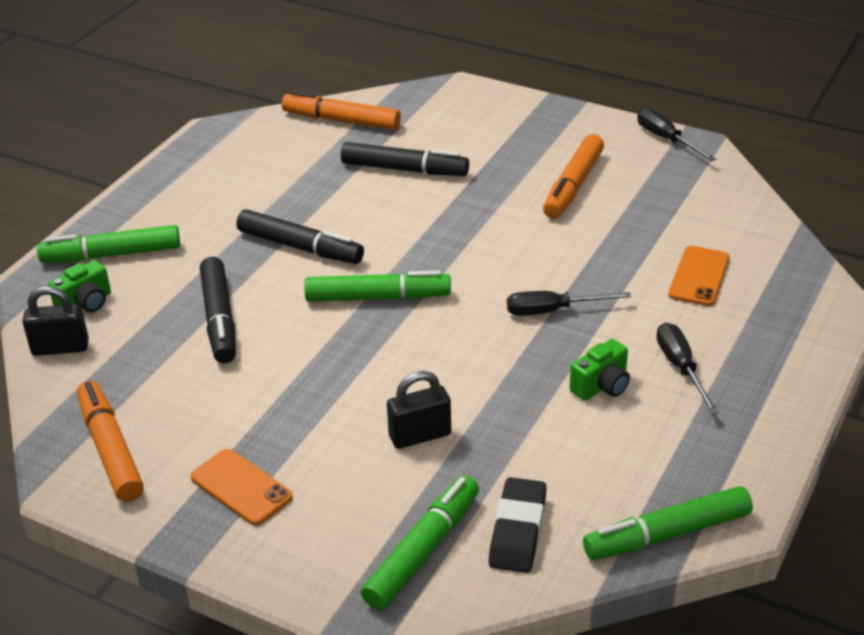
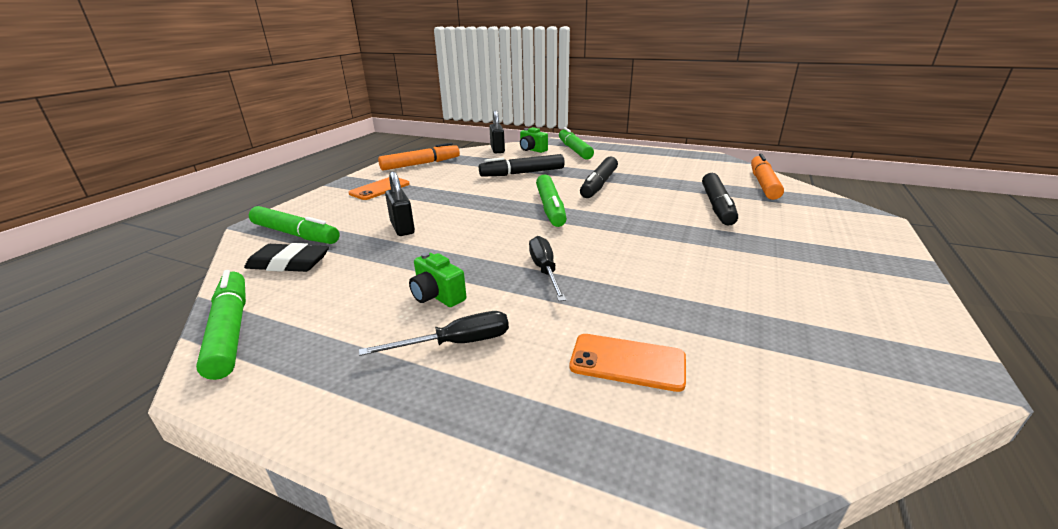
camera: 85 degrees right, 10 degrees down
orange marker [543,134,604,219] -> none
black screwdriver [637,108,716,162] -> none

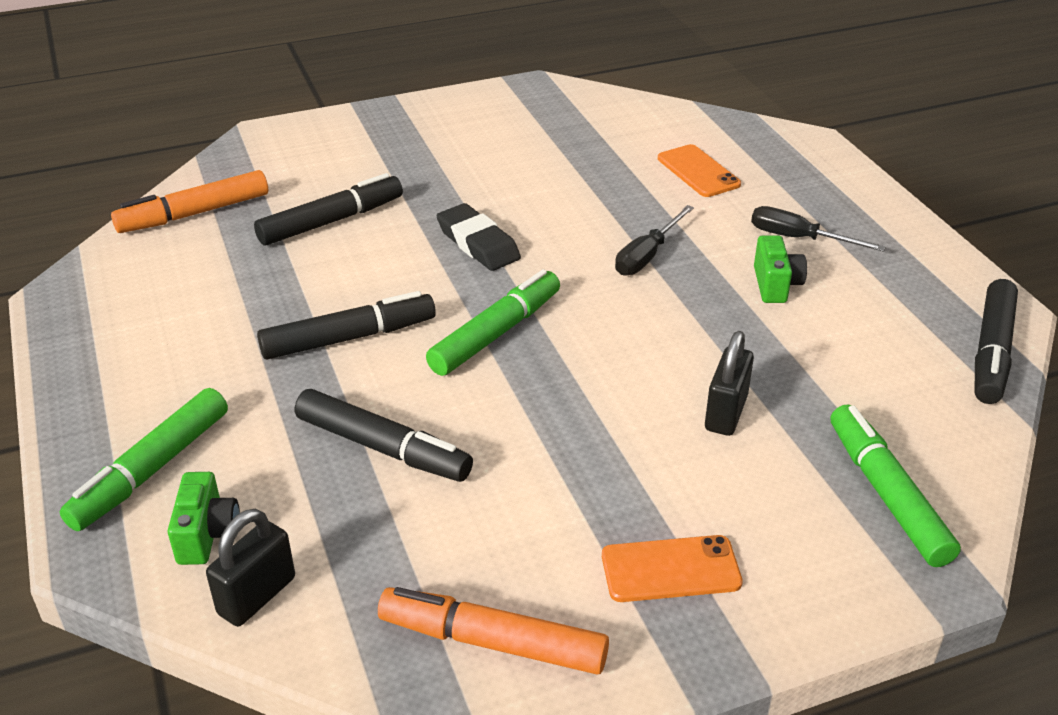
camera: 135 degrees left, 10 degrees up
green marker [196,270,246,380] -> black marker [974,279,1018,404]
black eraser [244,243,329,272] -> black eraser moved to [437,203,521,271]

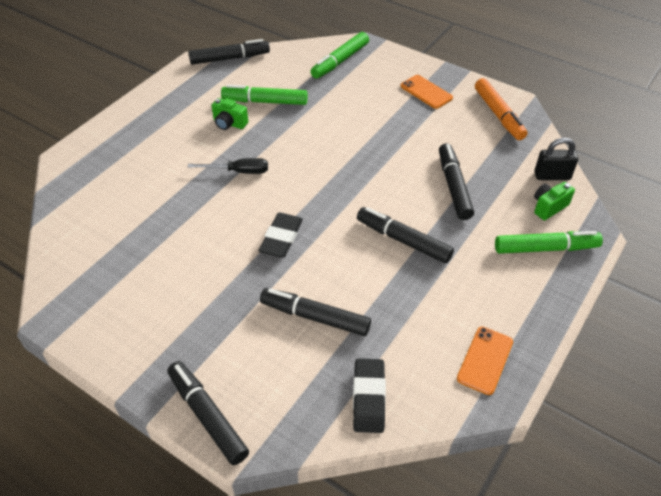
camera: 125 degrees left, 10 degrees up
orange marker [111,170,268,233] -> black eraser [353,358,386,433]
green marker [426,269,560,376] -> green marker moved to [221,85,308,105]
orange phone [658,144,741,197] -> orange phone moved to [457,327,513,395]
black padlock [705,331,754,436] -> none
black screwdriver [751,206,886,252] -> none
green camera [754,235,807,303] -> green camera turned 120 degrees counterclockwise [211,98,248,130]
none -> black marker [167,361,249,465]

